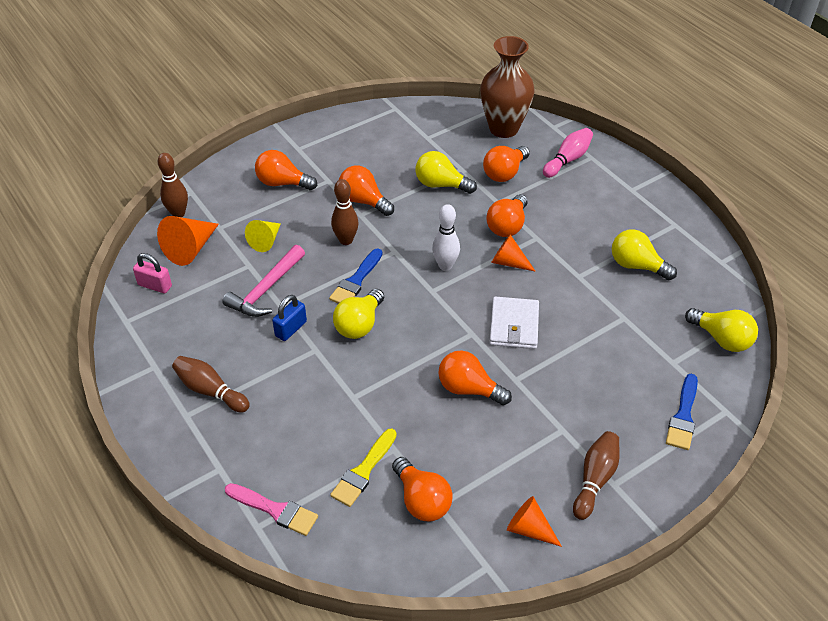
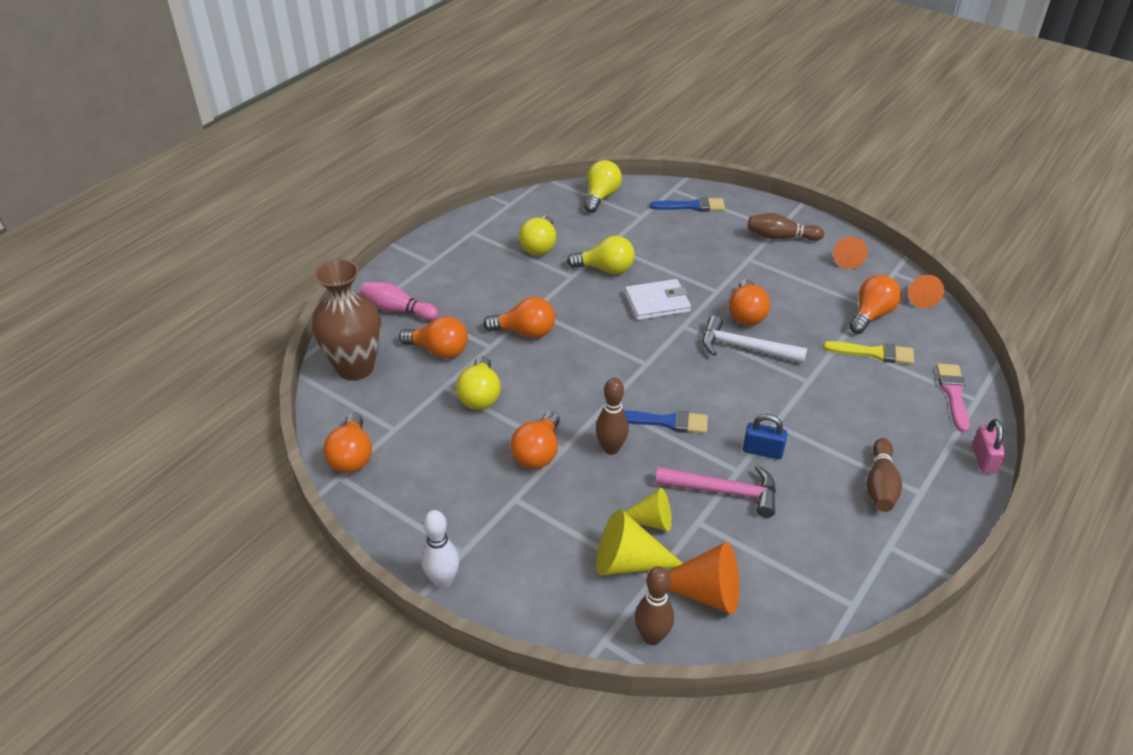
camera: 110 degrees left, 5 degrees down
pink padlock [133,253,172,293] -> pink padlock moved to [972,419,1005,473]
orange light bulb [255,150,317,190] -> orange light bulb moved to [323,413,372,473]
yellow light bulb [333,289,384,339] -> yellow light bulb moved to [567,236,635,274]
white bowling pin [432,204,460,271] -> white bowling pin moved to [422,510,459,589]
orange cone [491,234,536,272] -> orange cone moved to [908,275,944,308]
none -> yellow cone [596,509,683,576]
none -> white hammer [702,315,807,363]

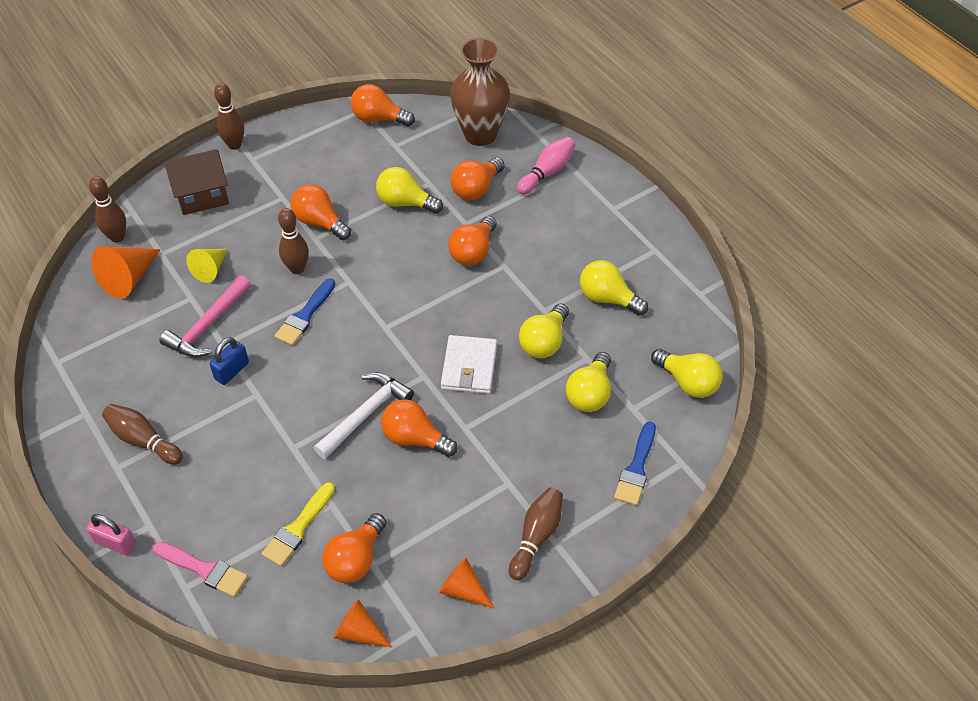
camera: 110 degrees right, 10 degrees up
white bowling pin [422,510,459,589] -> brown bowling pin [214,83,244,150]
yellow cone [596,509,683,576] -> none
orange light bulb [849,275,901,334] -> orange light bulb turned 60 degrees clockwise [322,513,386,583]
none -> brown house [164,149,229,215]
none -> yellow light bulb [566,352,611,412]

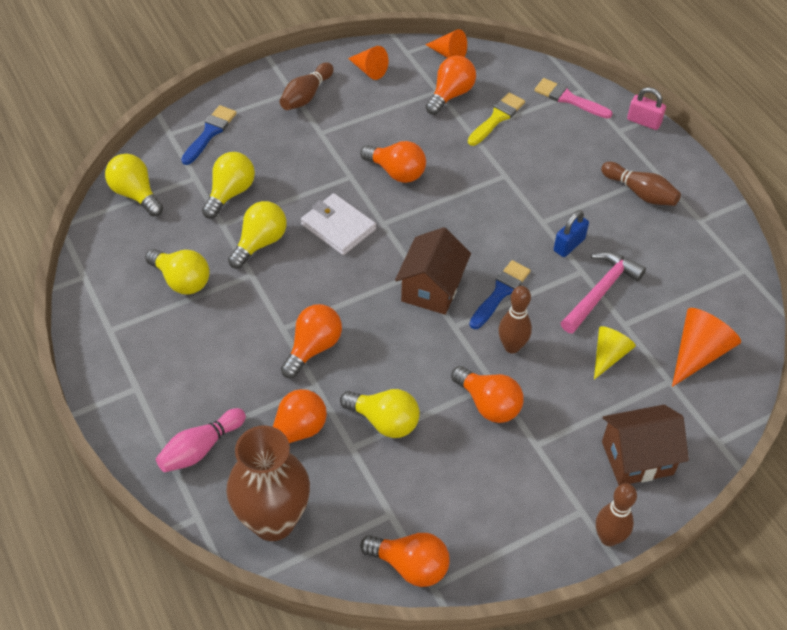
camera: 175 degrees left, 0 degrees up
brown bowling pin [89,176,126,243] -> none
white hammer [314,372,414,459] -> none
white wallet [441,335,497,394] -> white wallet turned 60 degrees counterclockwise [301,193,376,255]
none -> brown house [395,227,471,315]

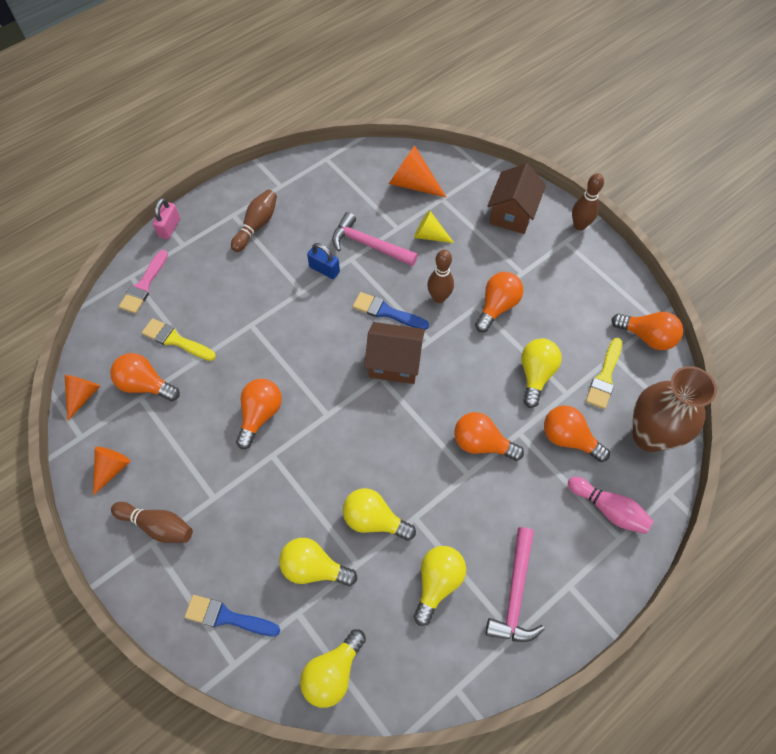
camera: 100 degrees left, 10 degrees up
white wallet [301,193,376,255] -> none
orange light bulb [360,533,449,587] -> orange light bulb turned 105 degrees clockwise [611,312,683,350]
brown house [602,405,689,485] -> brown house turned 45 degrees clockwise [487,163,546,234]
none -> pink hammer [486,527,544,642]
none -> yellow brush [586,338,622,409]

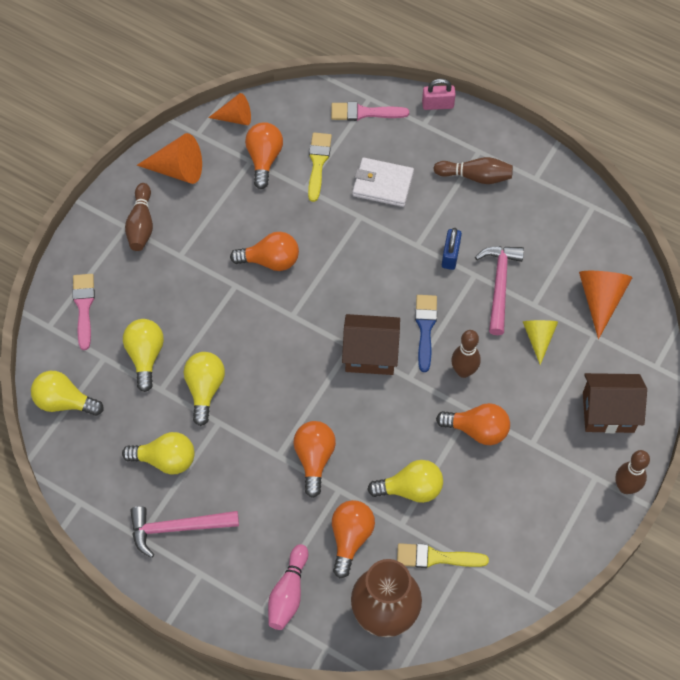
camera: 70 degrees right, 0 degrees up
orange cone [93,447,131,495] -> orange cone [137,133,202,184], size x1.51
blue brush [185,595,280,637] -> pink brush [72,274,95,350]
brown house [364,322,425,384] -> brown house turned 75 degrees counterclockwise [342,314,400,375]
orange light bulb [611,312,683,350] -> none
none -> white wallet [352,158,414,207]

